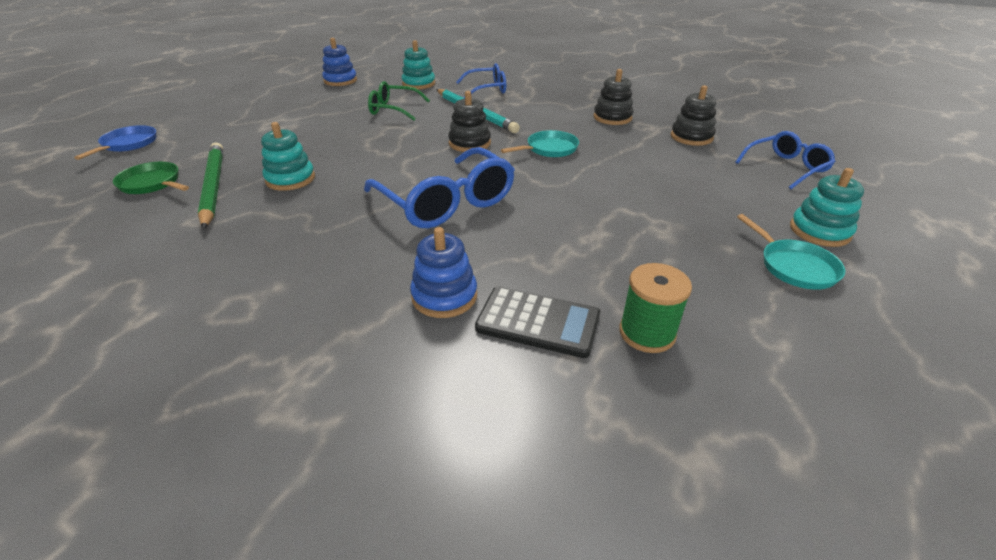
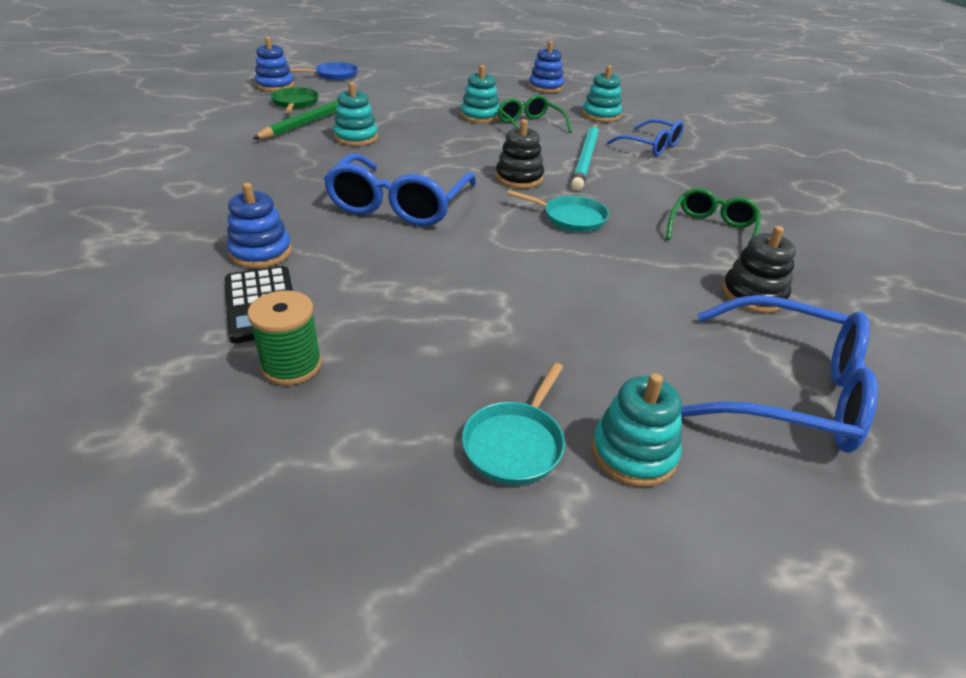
camera: 50 degrees right, 0 degrees up
black stacking toy [594,69,633,125] -> green glasses [666,188,761,247]
blue glasses [735,131,836,189] -> blue glasses [681,295,878,453], size x1.63
none -> blue stacking toy [255,37,294,92]
none -> turquoise stacking toy [460,65,499,123]

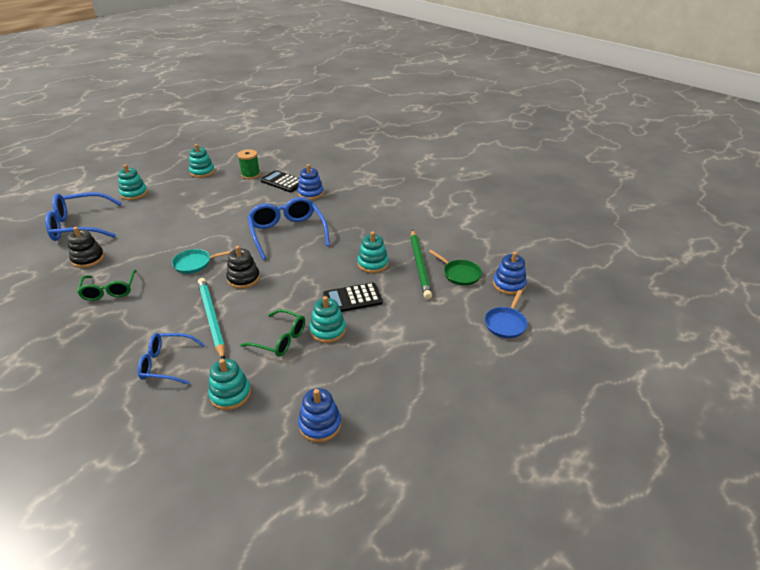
camera: 145 degrees right, 0 degrees up
turquoise pan [462,363,565,485] -> none
none -> turquoise stacking toy [189,144,215,178]
none -> black calculator [323,283,383,312]

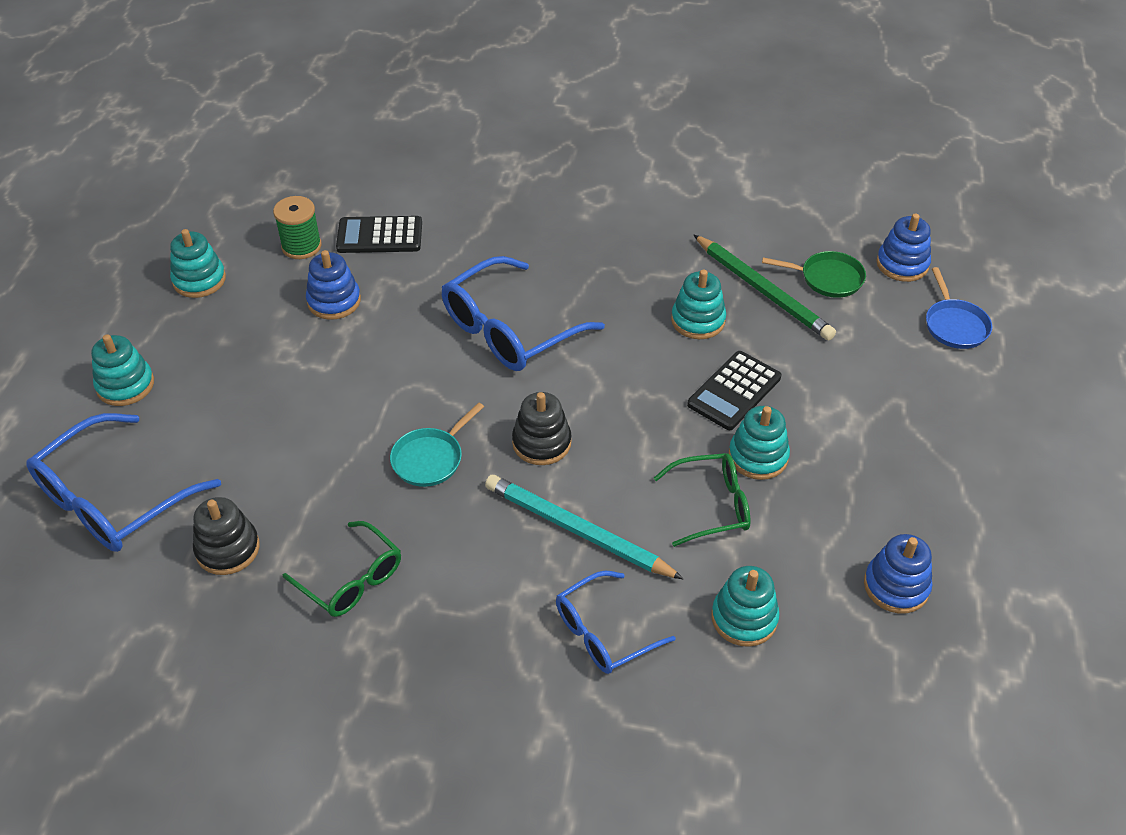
camera: 35 degrees left, 10 degrees up
blue glasses [247,197,330,260] -> blue glasses turned 75 degrees counterclockwise [442,256,605,371]
blue stacking toy [297,164,324,200] -> blue stacking toy moved to [306,250,361,320]

